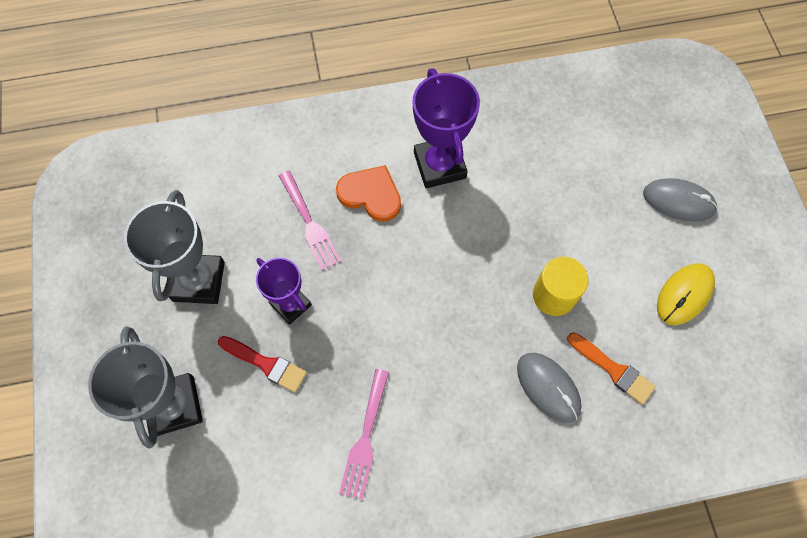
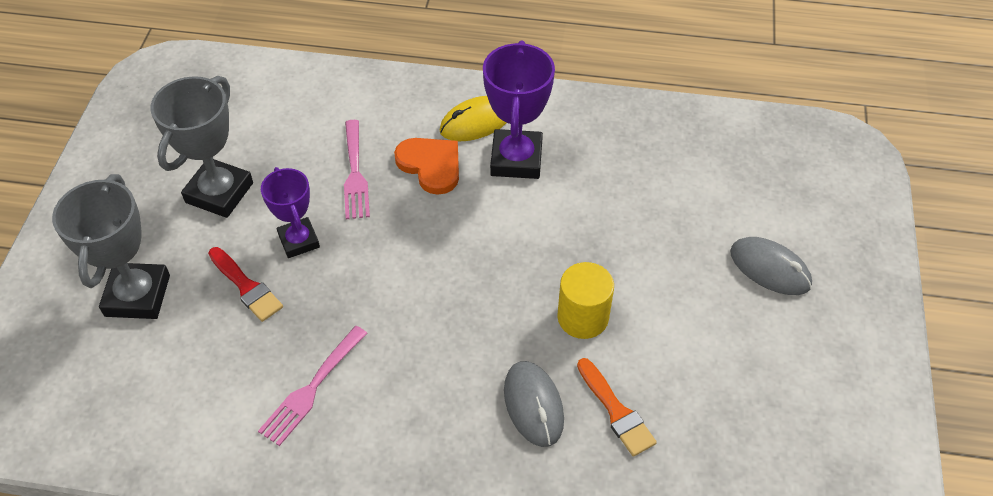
camera: 20 degrees right, 15 degrees down
yellow mouse [657,263,715,325] -> yellow mouse moved to [440,96,506,141]

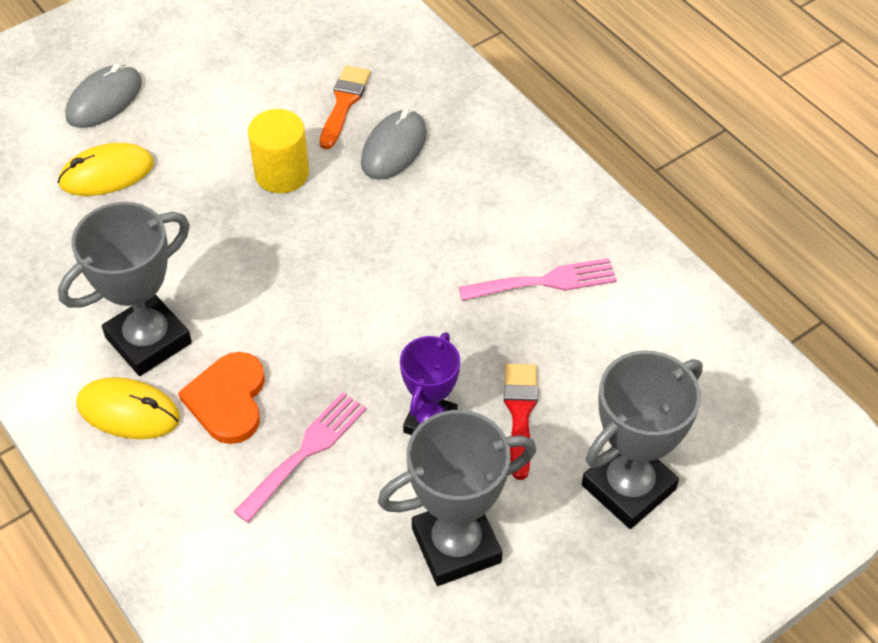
camera: 135 degrees left, 0 degrees up
purple trophy [483,40,555,179] -> grey trophy [58,202,192,376]
grey mouse [730,237,812,295] -> grey mouse turned 45 degrees clockwise [65,63,142,128]
none -> yellow mouse [58,143,154,196]

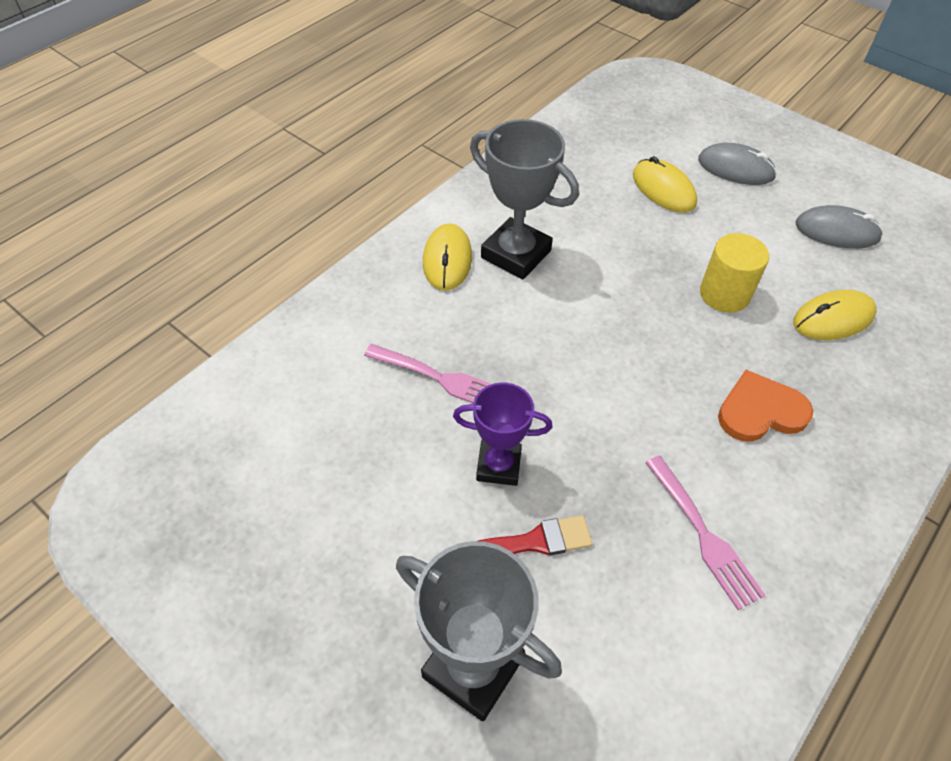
camera: 75 degrees right, 0 degrees up
orange heart [178,352,265,444] -> orange heart moved to [718,370,813,441]
orange brush [320,66,370,149] -> yellow mouse [793,290,877,340]
grey mouse [361,109,427,180] -> grey mouse moved to [795,205,883,249]
grey trophy [378,410,536,586] -> none

